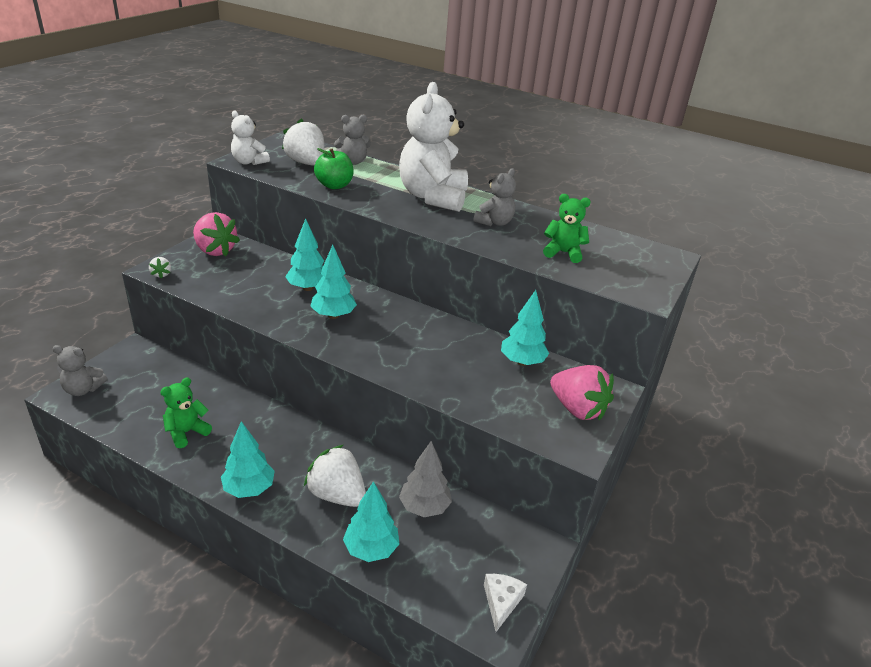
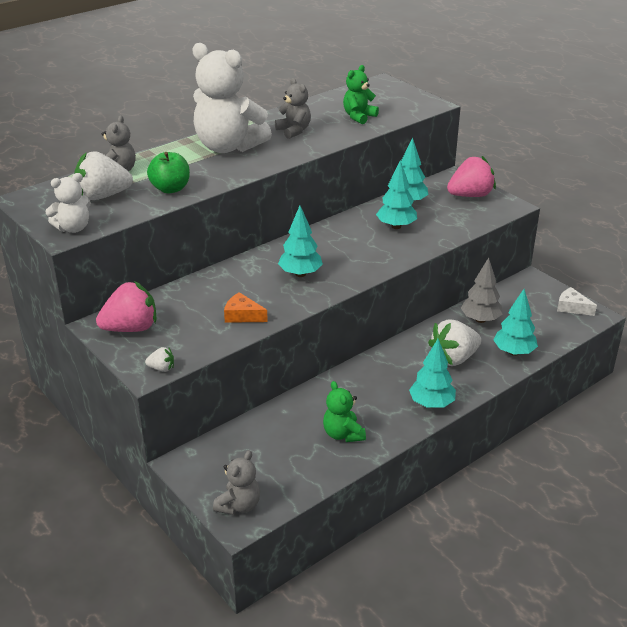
camera: 65 degrees left, 0 degrees up
turquoise tree [285,219,324,291] -> turquoise tree moved to [376,160,417,229]
none -> orange cheese [224,292,268,323]

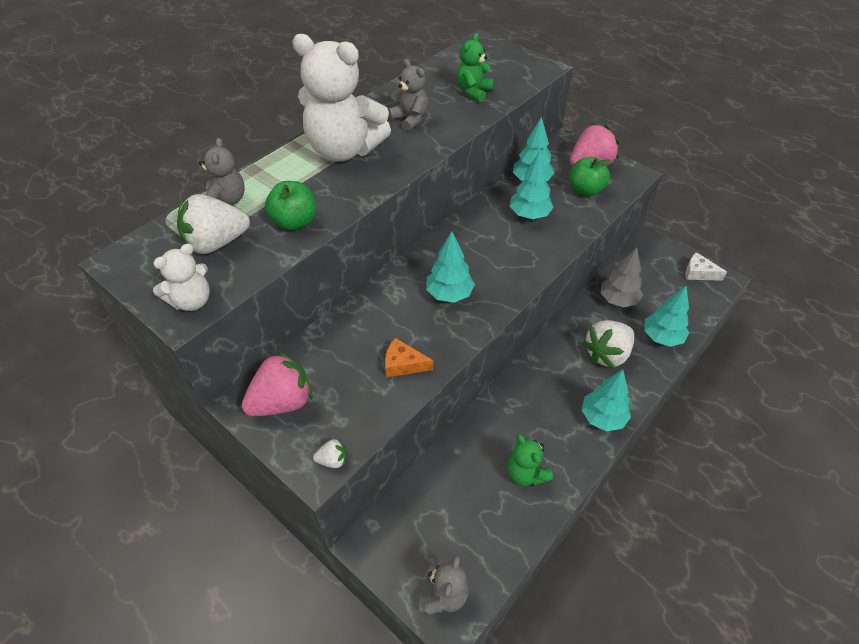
camera: 10 degrees left, 15 degrees up
none -> green apple [570,157,611,196]

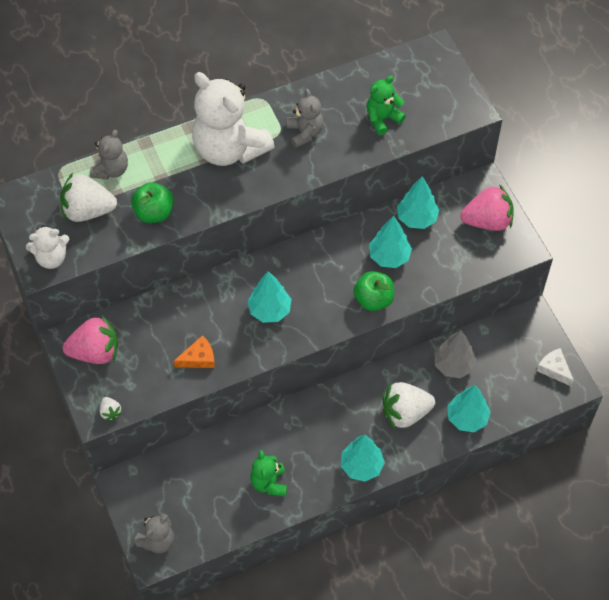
camera: 25 degrees right, 10 degrees up
white strawberry [313,439,347,468] -> white strawberry turned 45 degrees clockwise [100,397,122,421]
orange cheese [385,338,433,378] -> orange cheese turned 120 degrees clockwise [174,335,215,368]
green apple [570,157,611,196] -> green apple moved to [353,271,394,311]

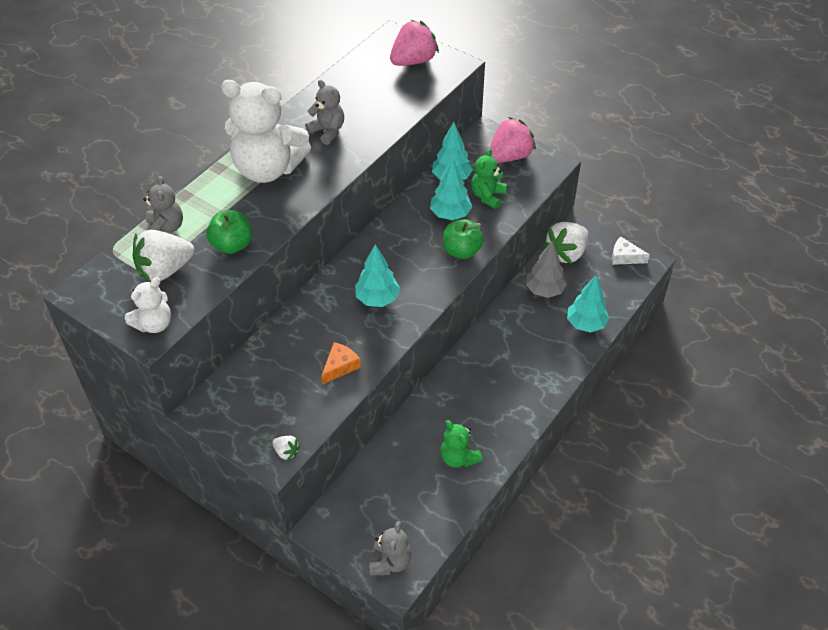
camera: 30 degrees left, 10 degrees down
pink strawberry [63,316,118,364] -> pink strawberry moved to [390,20,439,66]
turquoise tree [341,435,385,482] -> none
green teddy bear [367,76,406,135] -> green teddy bear moved to [471,149,507,209]
white strawberry [383,382,435,429] -> white strawberry moved to [543,222,589,264]

